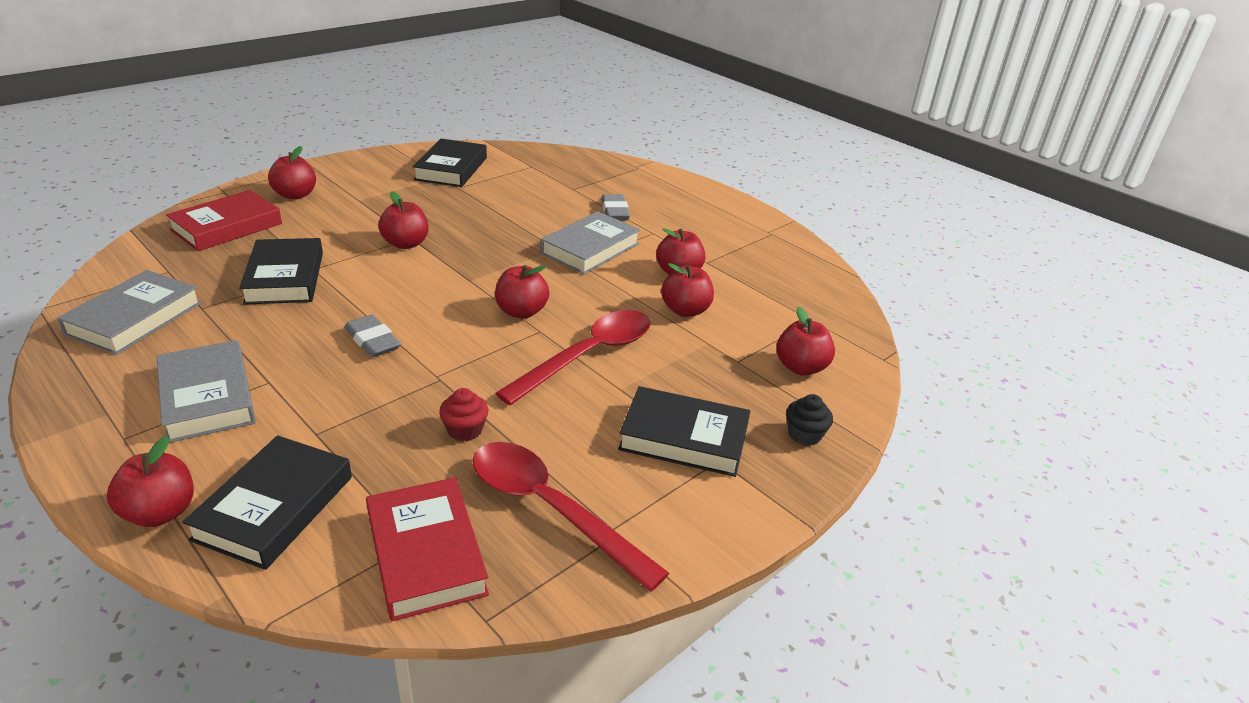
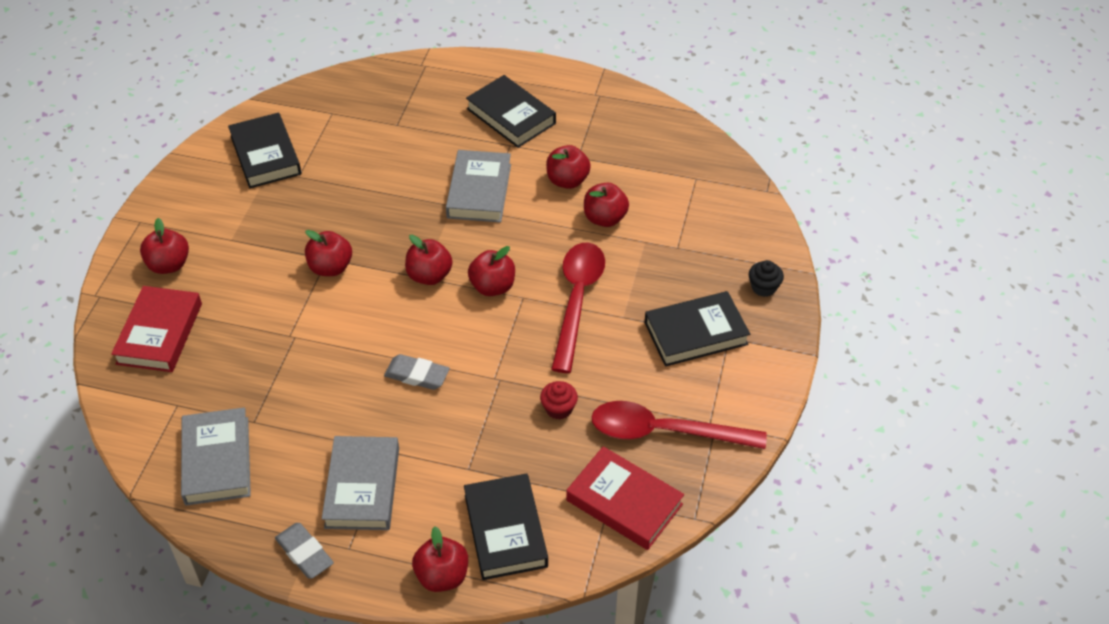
camera: 30 degrees left, 15 degrees up
grey book [157,340,256,443] -> grey book turned 60 degrees clockwise [322,436,399,530]
black book [239,238,323,305] -> black book moved to [466,75,556,148]
grey eraser [601,194,630,220] -> grey eraser moved to [275,523,334,579]
red apple [777,306,835,376] -> red apple moved to [405,234,453,285]

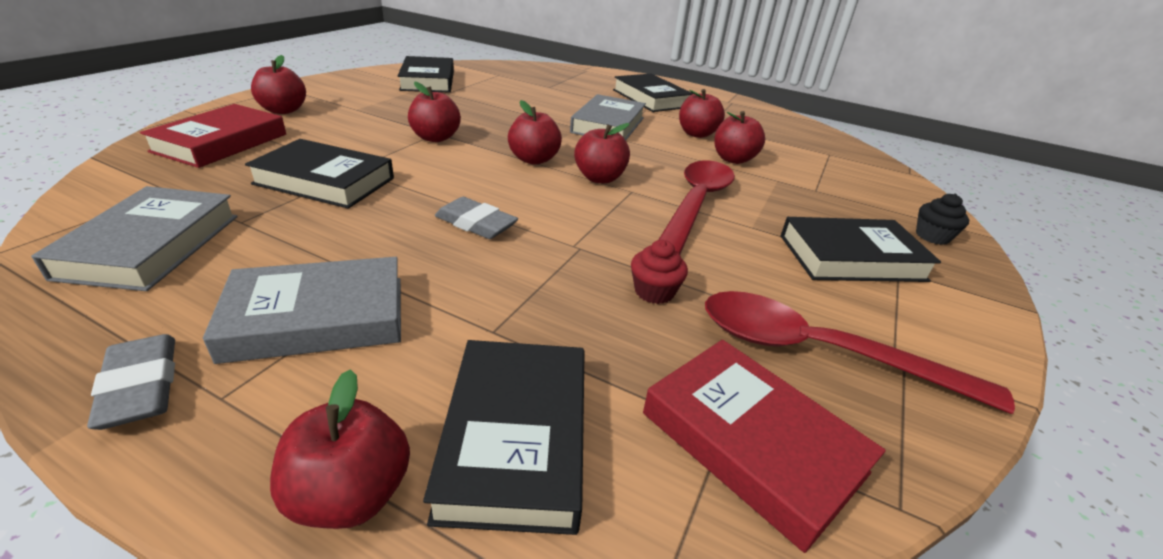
camera: 10 degrees right, 15 degrees down
grey book [322,436,399,530] -> grey book turned 60 degrees clockwise [203,257,401,364]
none -> black book [245,139,394,209]

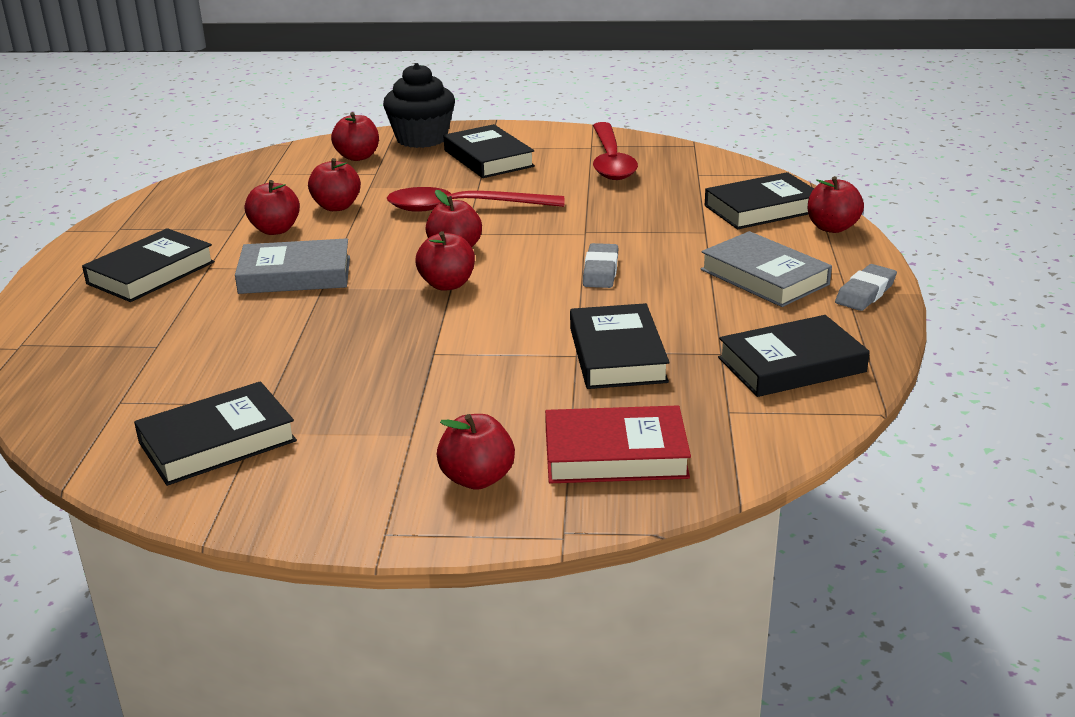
camera: 110 degrees left, 5 degrees down
grey book [31,186,238,291] -> black book [718,315,870,397]
red apple [408,82,461,142] -> red apple moved to [331,112,379,161]
red cupcake [631,240,688,304] -> none
red book [643,340,886,553] -> none
black cupcake [916,193,969,245] -> black cupcake [383,63,455,148], size x2.11

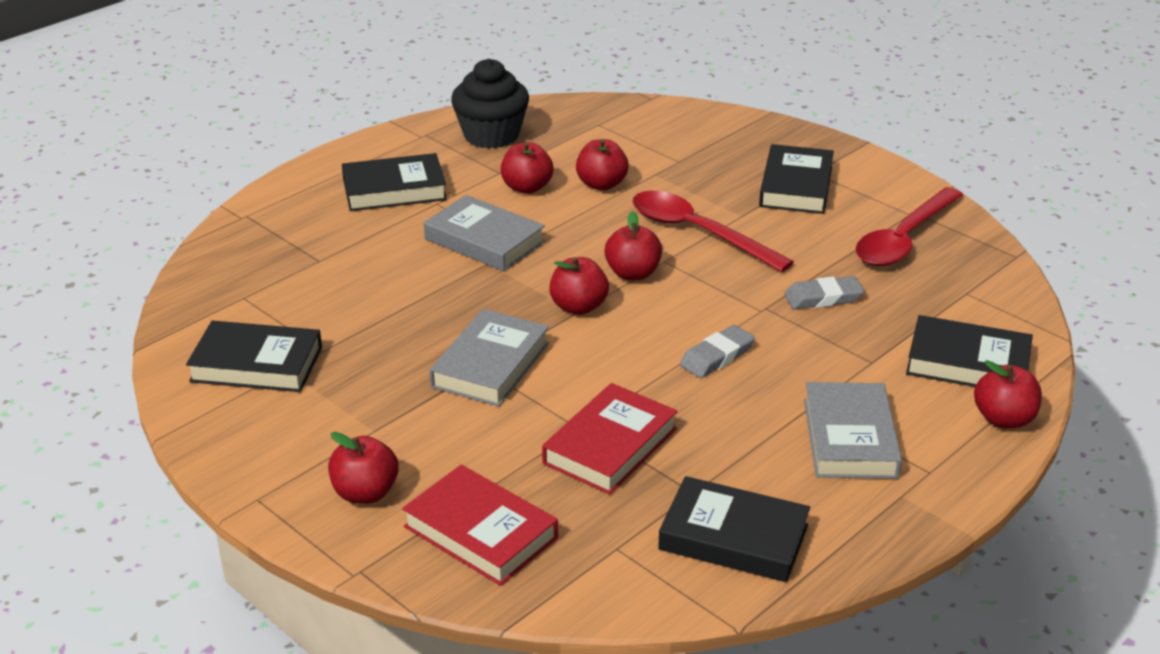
camera: 40 degrees right, 5 degrees up
red apple [331,112,379,161] -> none
black cupcake [383,63,455,148] -> black cupcake moved to [451,59,529,149]
black book [570,303,670,389] -> red book [542,383,678,494]
grey eraser [835,264,897,311] -> grey eraser moved to [785,276,864,309]
none -> grey book [430,309,549,407]

